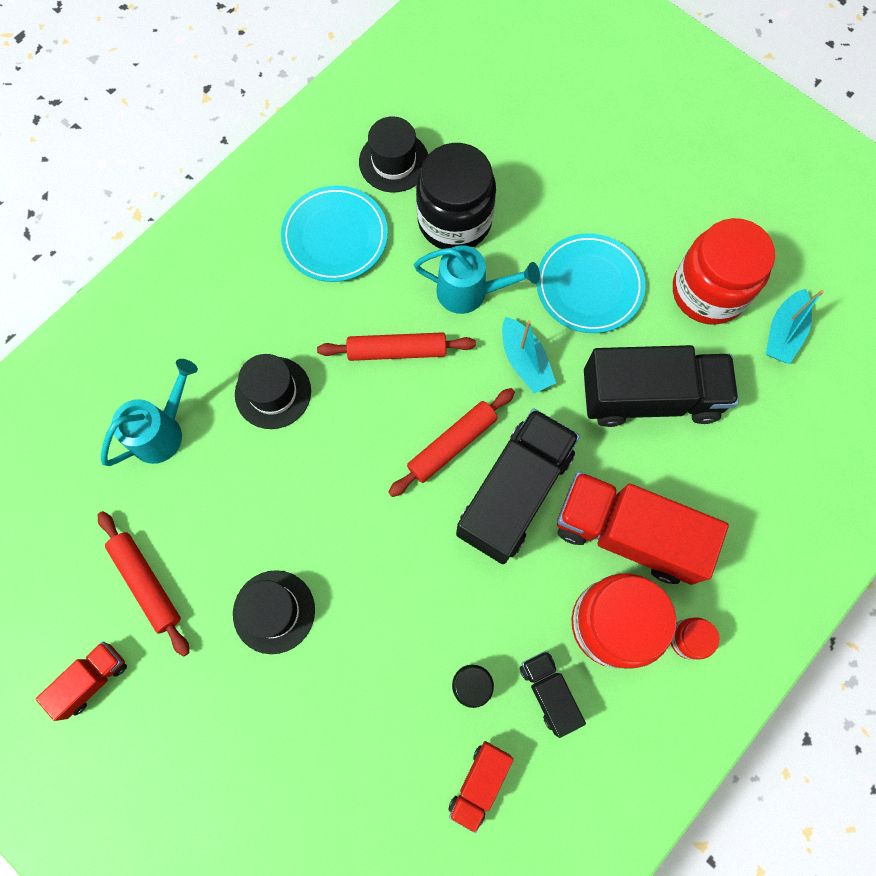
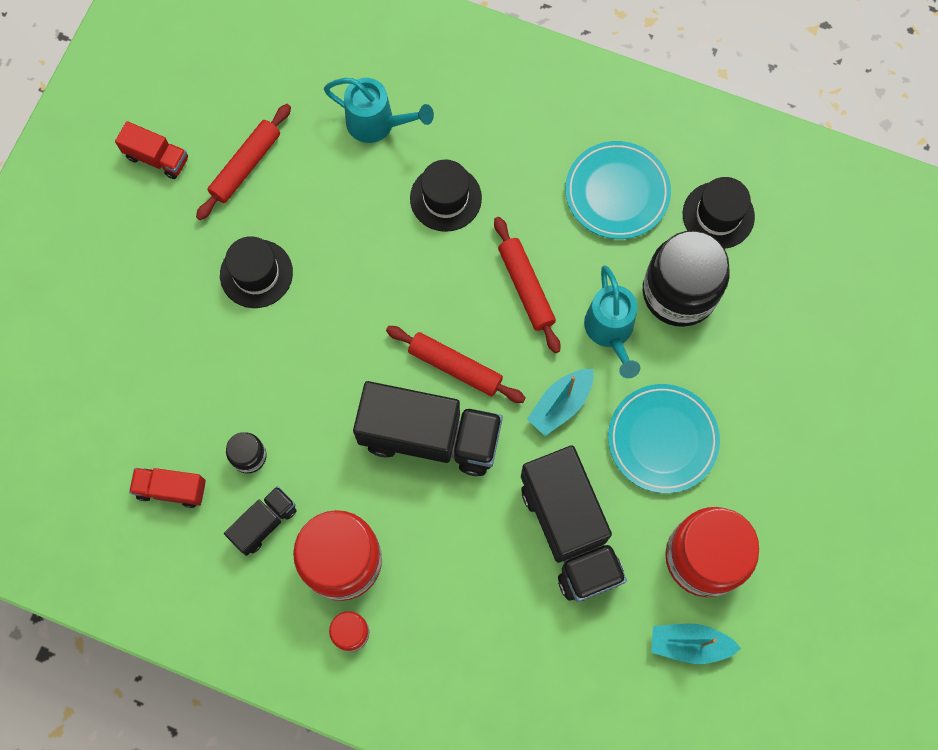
camera: 70 degrees right, 0 degrees up
red truck [557,472,729,585] -> none

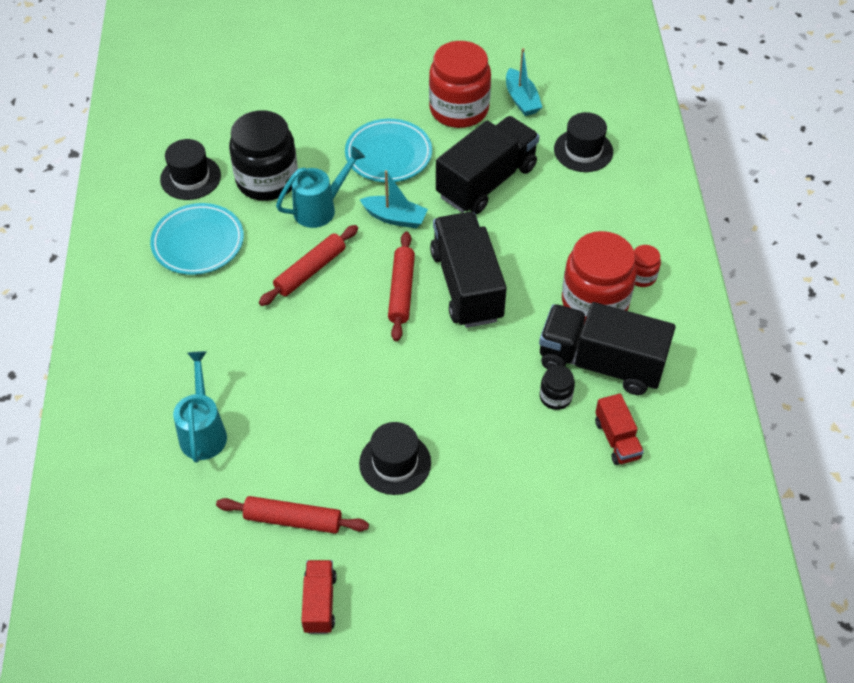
camera: 115 degrees left, 20 degrees down
black truck [224,486,297,556] -> black truck [539,302,676,395], size x1.99
black hat [410,159,482,232] -> black hat moved to [554,112,613,172]

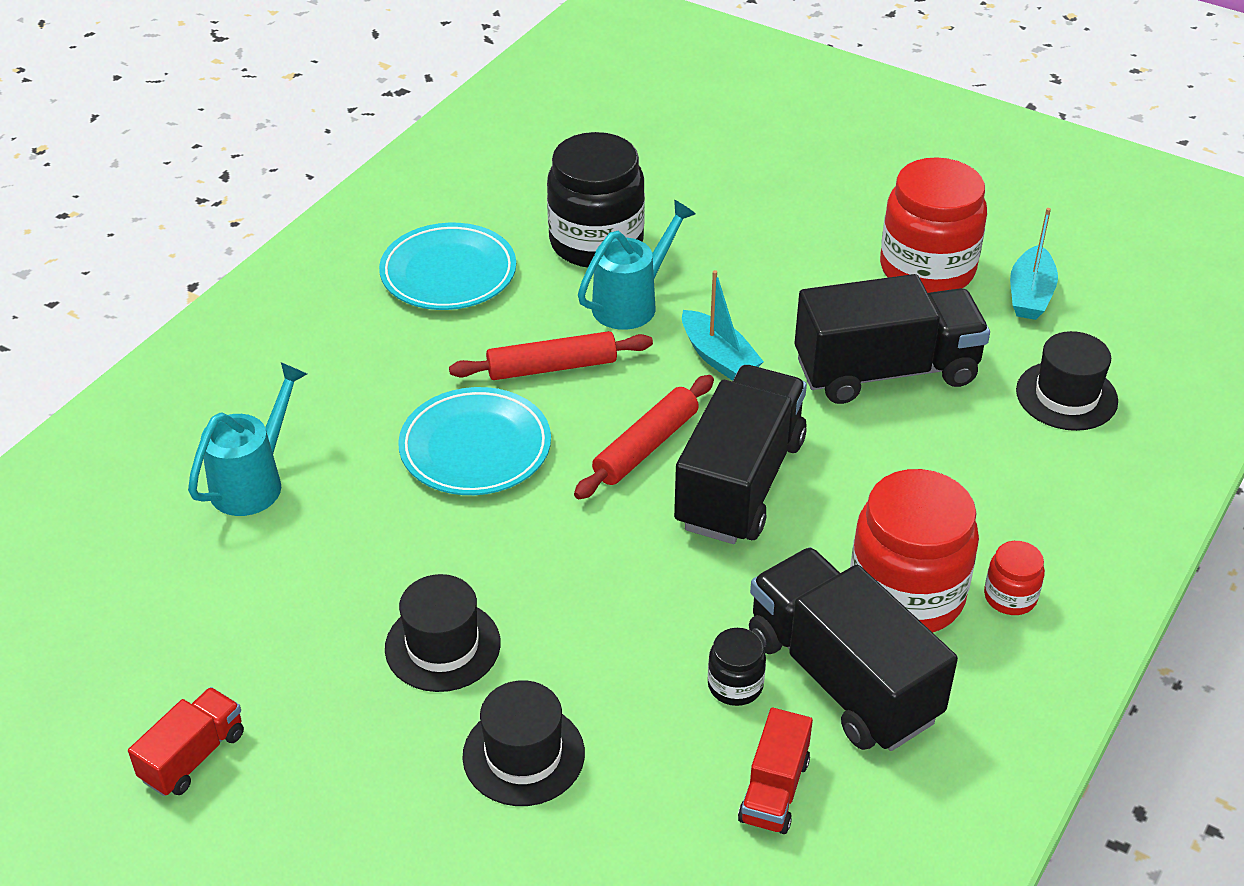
camera: 35 degrees right, 10 degrees down
black hat [160,139,221,200] -> black hat moved to [462,680,585,806]
red rolling pin [216,496,369,534] -> none
turquoise watering can [276,146,365,228] -> turquoise watering can turned 45 degrees counterclockwise [578,200,696,330]
turquoise plate [345,119,432,182] -> turquoise plate moved to [398,387,551,495]

